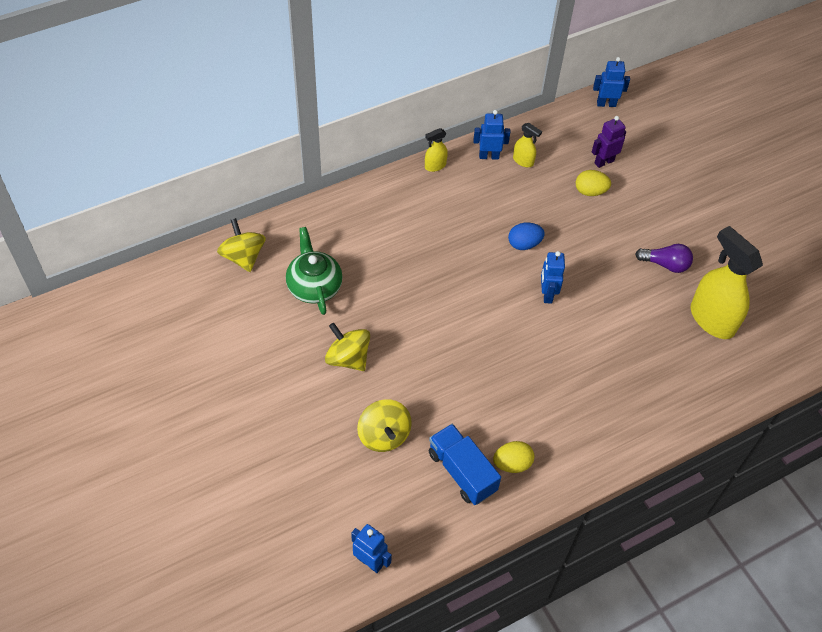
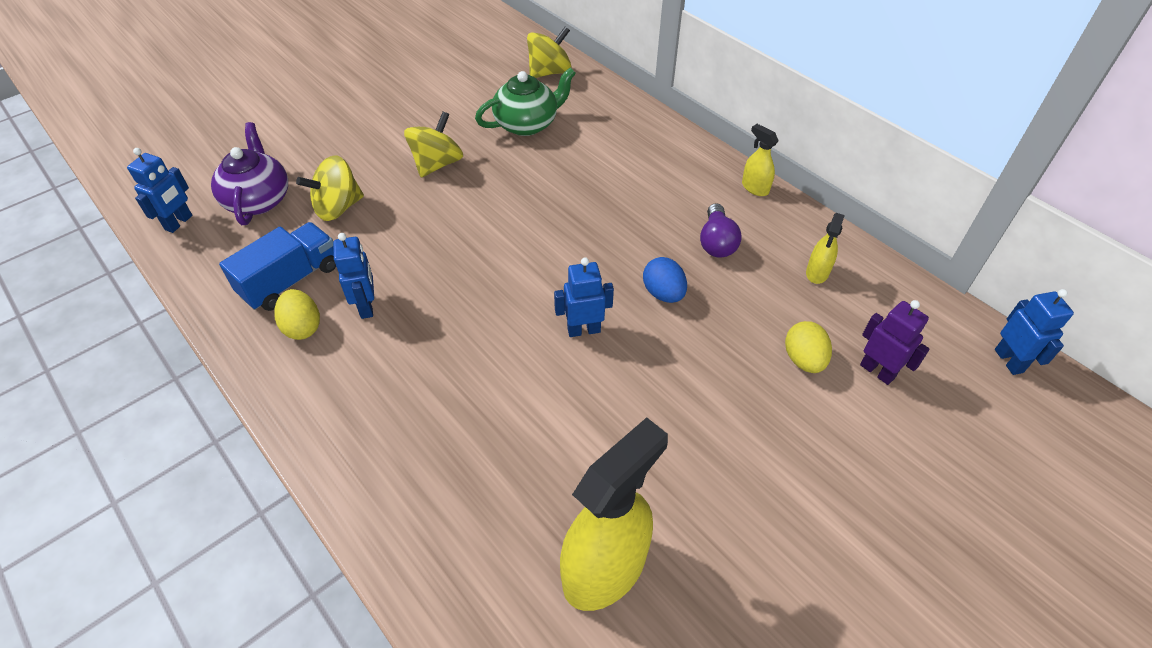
camera: 80 degrees right, 5 degrees down
blue robot [473,110,510,160] -> blue robot moved to [333,233,374,319]
purple light bulb [635,244,693,273] -> purple light bulb moved to [700,203,742,258]
none -> purple teapot [211,122,288,225]

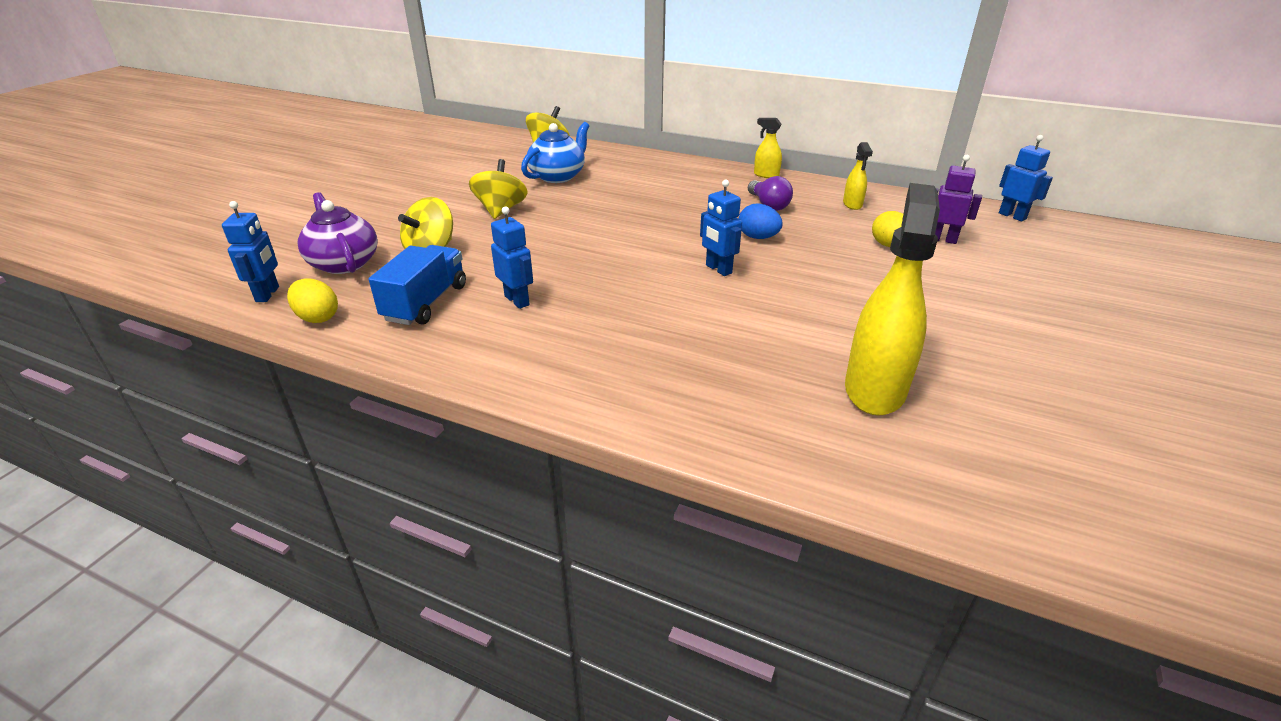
camera: 25 degrees left, 15 degrees down
yellow egg [274,289,320,340] -> yellow egg moved to [287,279,338,323]
green teapot [475,67,576,136] -> blue teapot [521,122,589,183]
blue robot [554,257,614,337] -> blue robot turned 90 degrees counterclockwise [700,180,742,276]

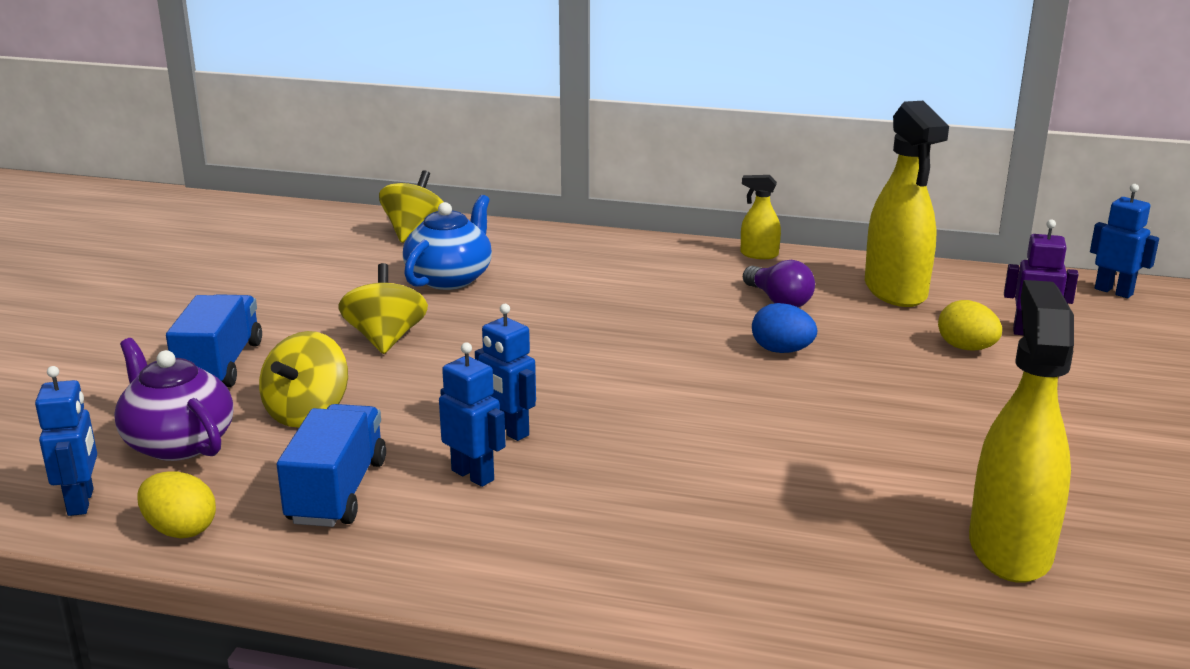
camera: 10 degrees left, 10 degrees down
blue robot [700,180,742,276] -> blue robot moved to [475,304,536,441]
yellow spray bottle [843,142,873,210] -> yellow spray bottle [865,101,949,307], size x2.15
none -> blue truck [166,294,262,387]

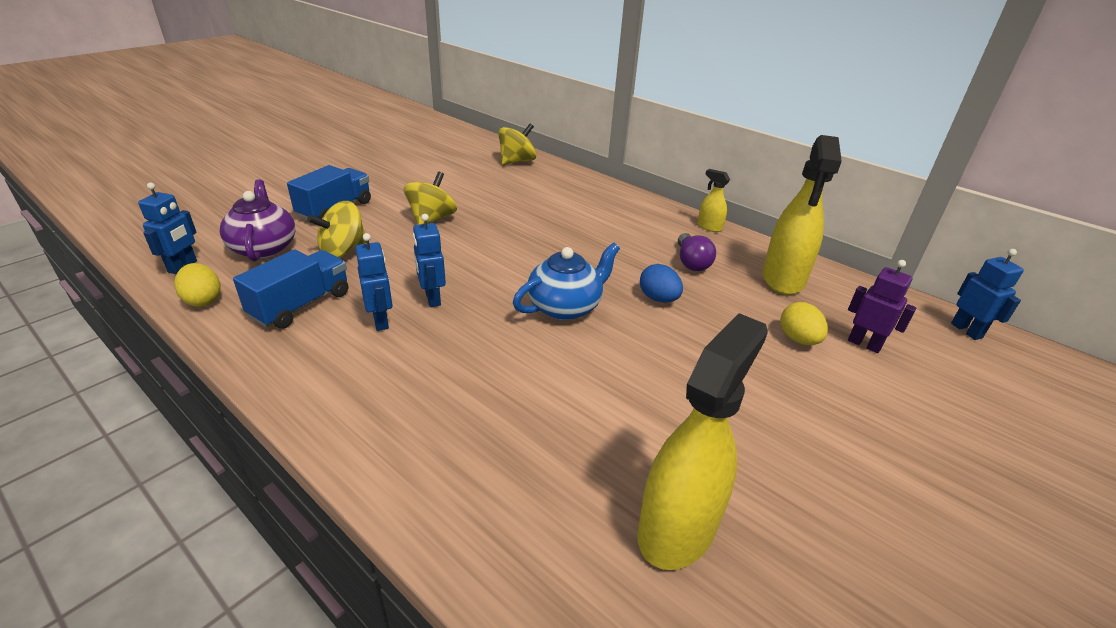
camera: 25 degrees right, 10 degrees up
blue teapot [403,195,492,290] -> blue teapot moved to [513,243,620,320]

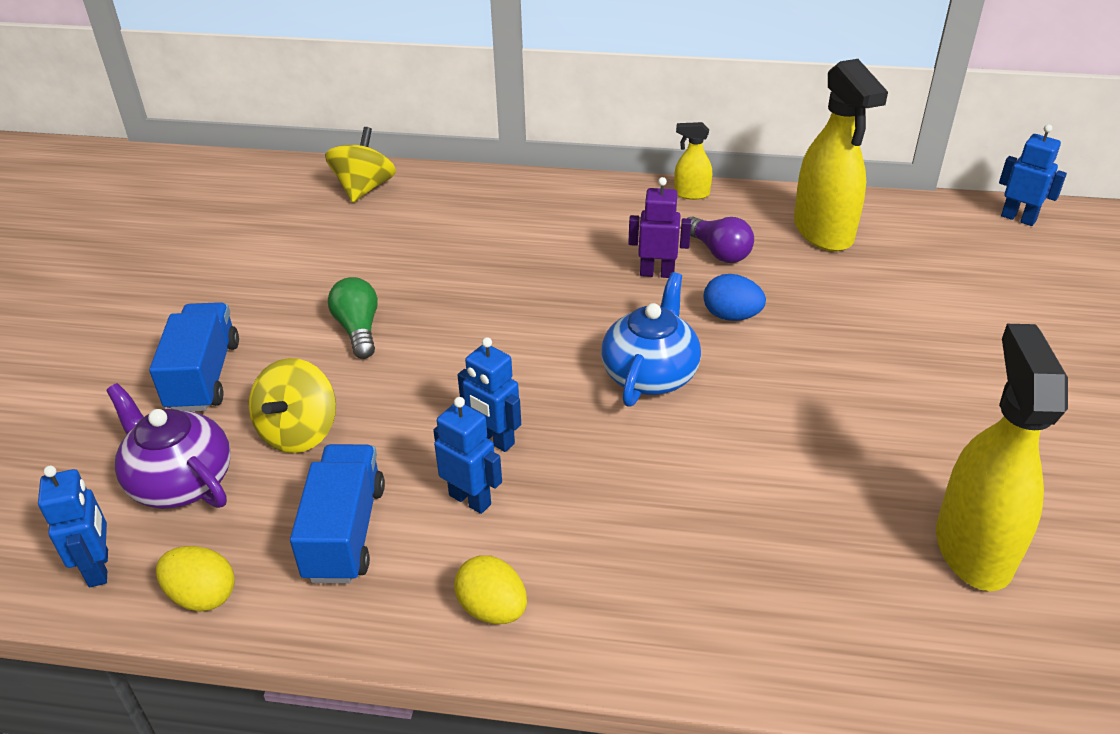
camera: 30 degrees left, 5 degrees up
yellow spinning top [404,172,457,225] -> green light bulb [328,277,378,359]
yellow egg [781,302,828,345] -> yellow egg moved to [454,556,527,624]
purple robot [848,260,916,353] -> purple robot moved to [628,177,691,278]

